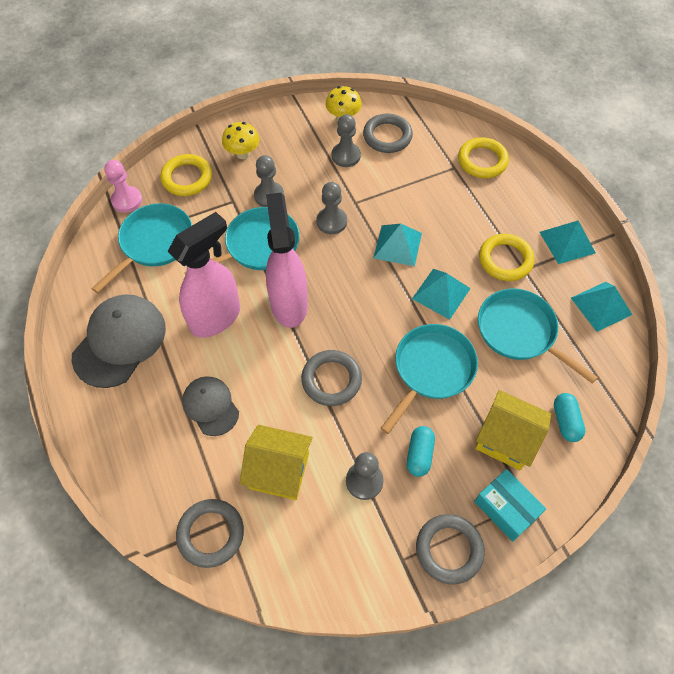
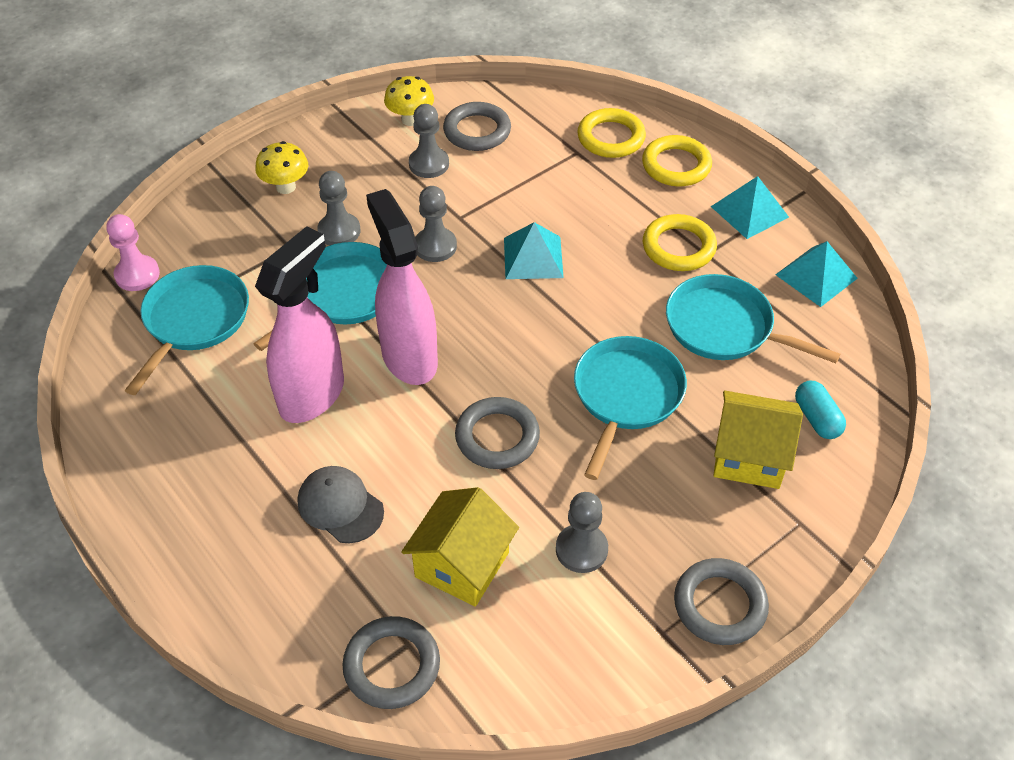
camera: 15 degrees left, 10 degrees down
grey cap [72,294,166,388] -> none
yellow ring [160,154,212,196] -> yellow ring moved to [642,135,712,187]
yellow house [239,425,313,500] -> yellow house turned 60 degrees counterclockwise [401,487,519,607]
turquoise capsule [407,426,435,477] -> none
turquoise pyramid [412,269,471,320] -> none
turquoise box [474,469,546,542] -> none

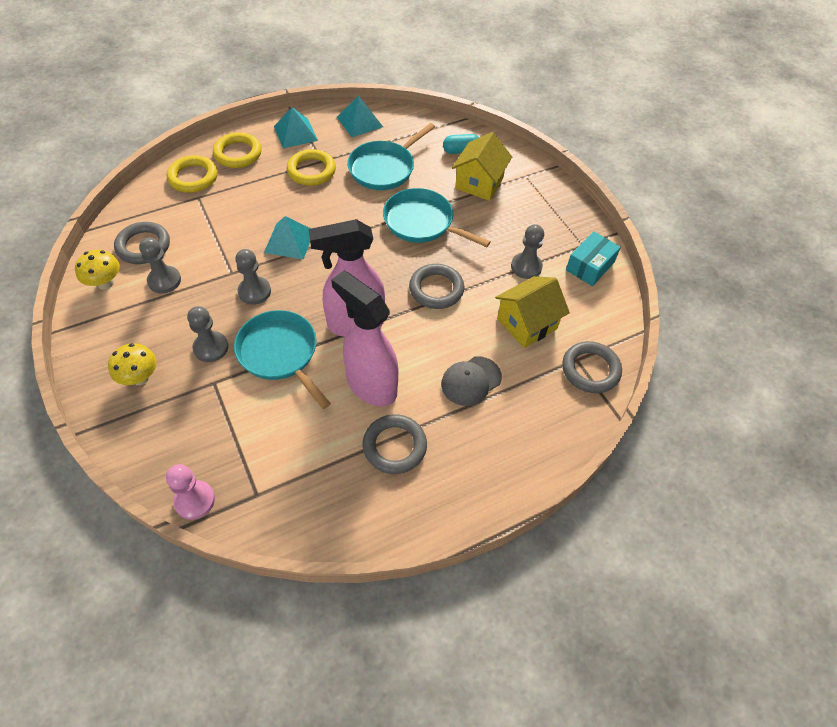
camera: 80 degrees left, 5 degrees up
turquoise pan [125,265,249,395] -> none
yellow house [401,487,519,607] -> yellow house turned 75 degrees counterclockwise [495,276,570,348]
grey ring [674,558,769,645] -> grey ring moved to [362,414,427,474]
none -> turquoise box [566,231,621,286]

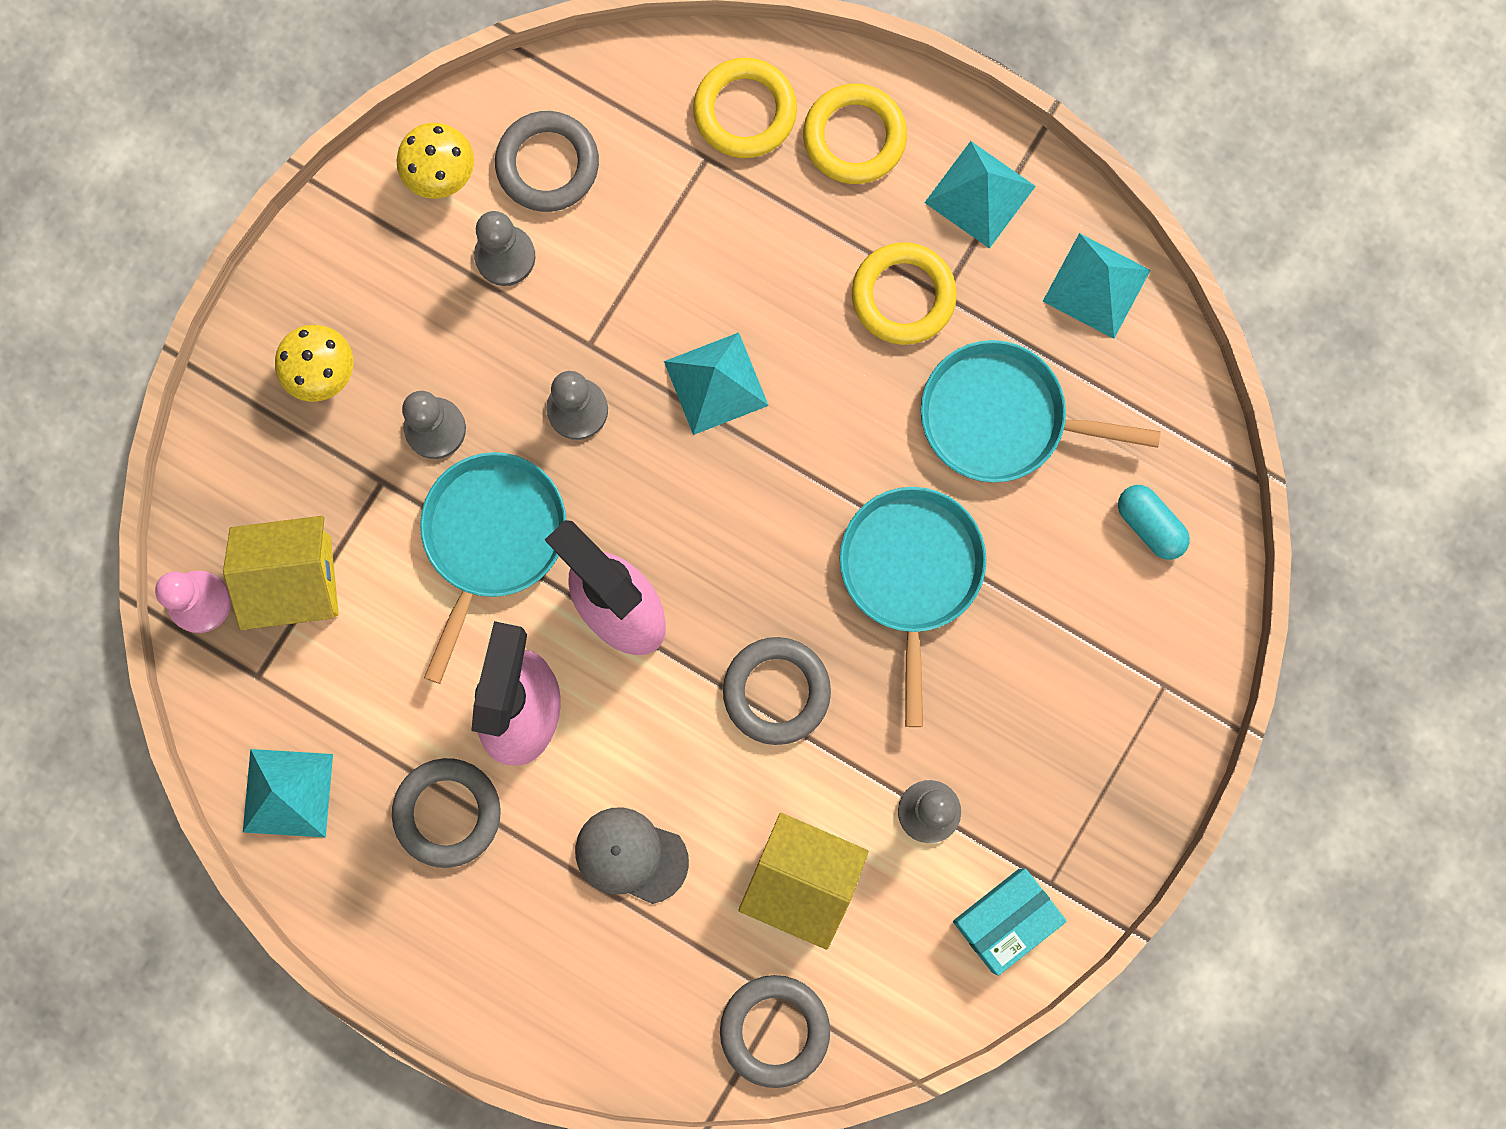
camera: 60 degrees right, 25 degrees up
yellow house [452,132,512,201] -> yellow house moved to [223,516,339,630]
turquoise box [566,231,621,286] -> turquoise box turned 45 degrees counterclockwise [953,869,1066,976]
none -> turquoise pyramid [243,749,333,838]

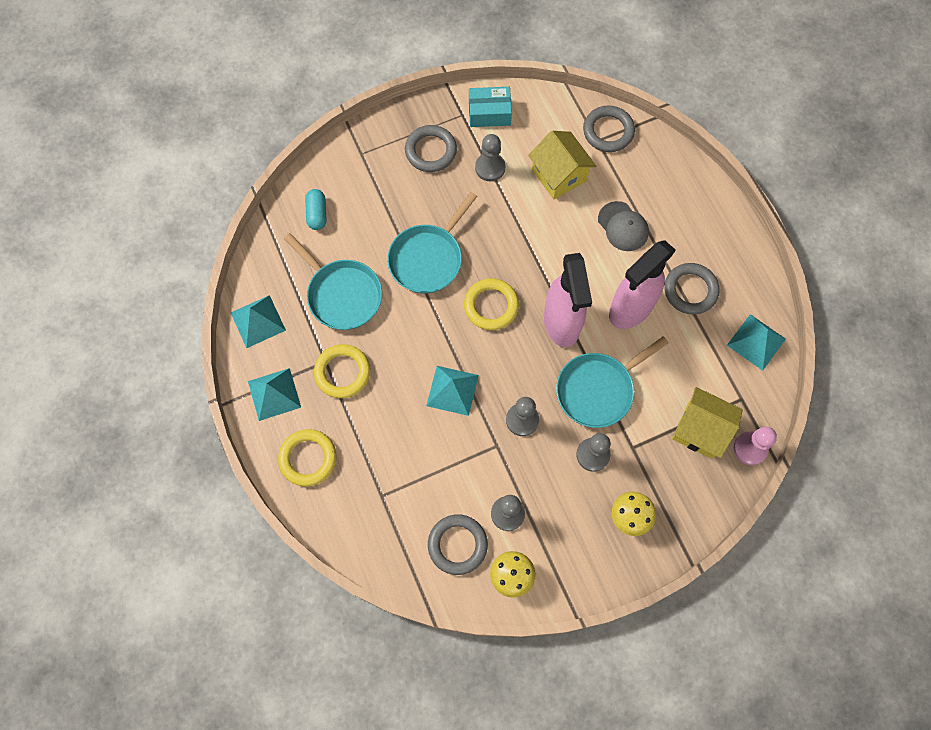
camera: 145 degrees left, 10 degrees down
yellow ring [693,58,797,158] -> yellow ring moved to [464,278,519,330]
grey ring [723,637,831,745] -> grey ring moved to [405,125,457,172]

